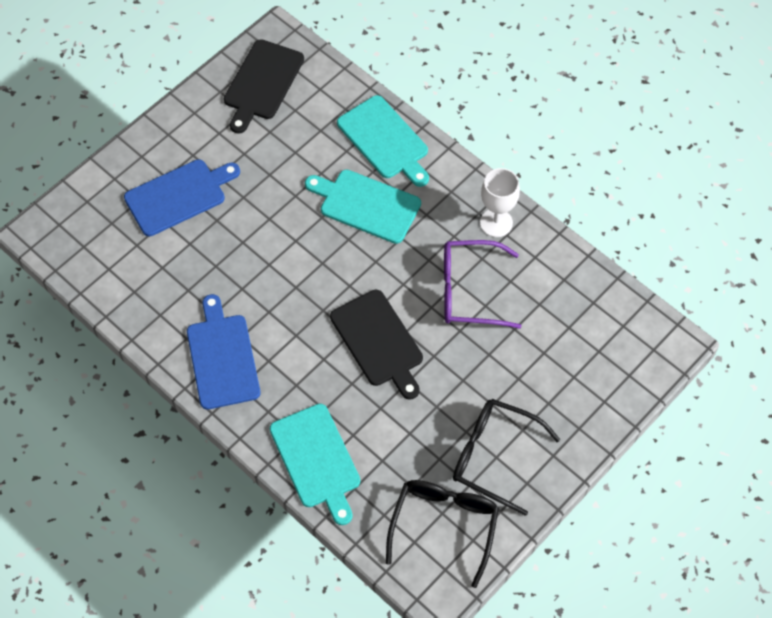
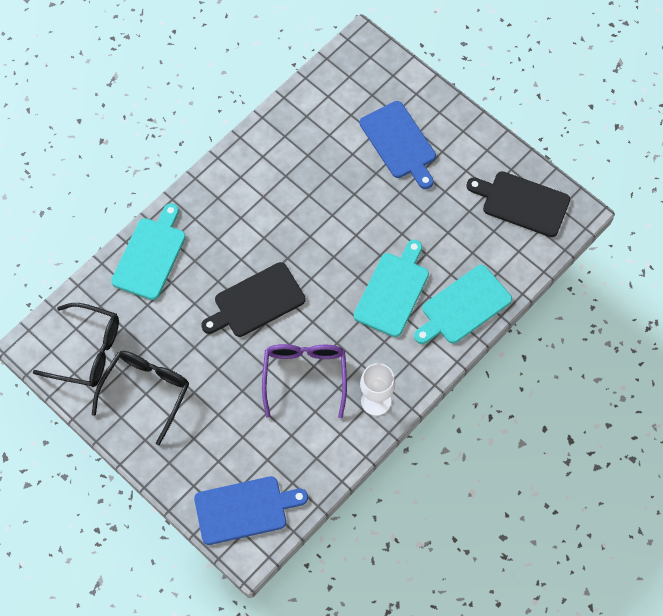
camera: 90 degrees right, 5 degrees up
blue cutting board [187,294,261,409] -> blue cutting board moved to [194,476,308,545]
turquoise cutting board [270,404,360,525] -> turquoise cutting board turned 135 degrees clockwise [111,203,186,300]

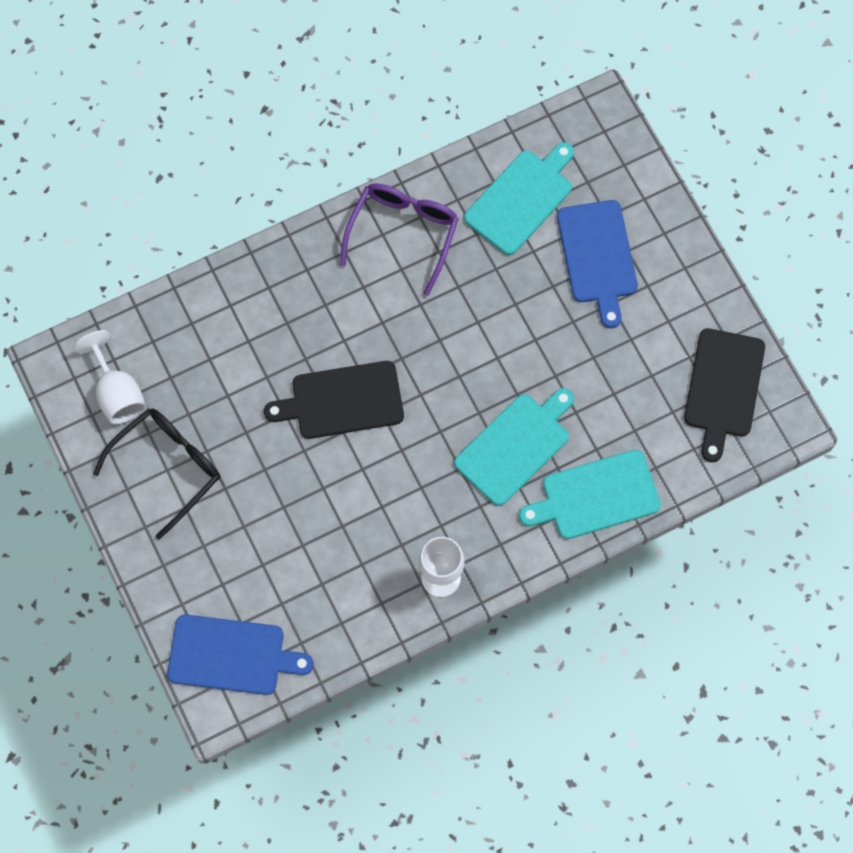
camera: 20 degrees right, 5 degrees up
black glasses [33,303,119,387] -> white goblet [74,330,146,424]
turquoise cutting board [111,203,186,300] -> turquoise cutting board moved to [464,142,574,255]
purple glasses [262,344,347,418] -> purple glasses moved to [340,183,459,296]
black cutting board [466,171,570,237] -> black cutting board turned 120 degrees counterclockwise [684,328,765,462]

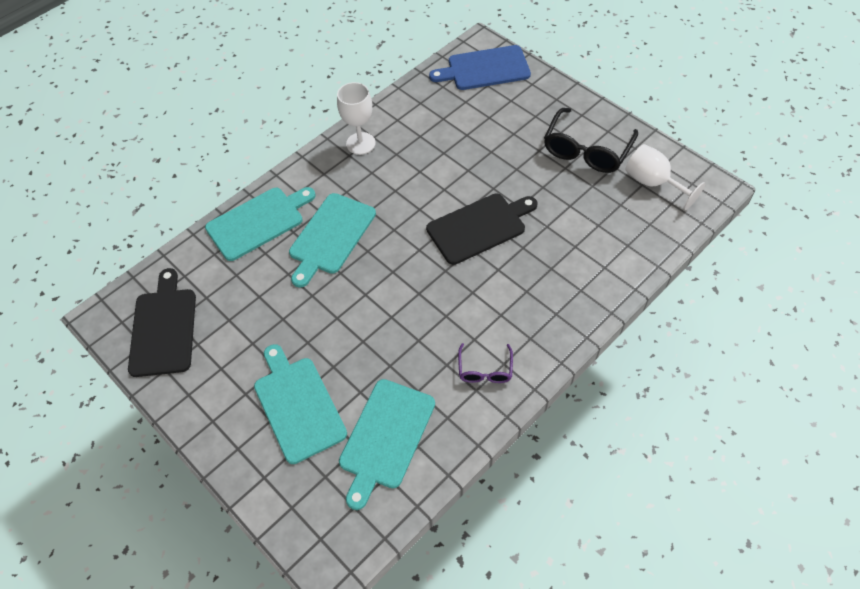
camera: 165 degrees right, 15 degrees down
purple glasses [340,183,459,296] -> purple glasses [458,343,513,383], size x0.54
blue cutting board [557,200,638,328] -> turquoise cutting board [254,344,347,464]

